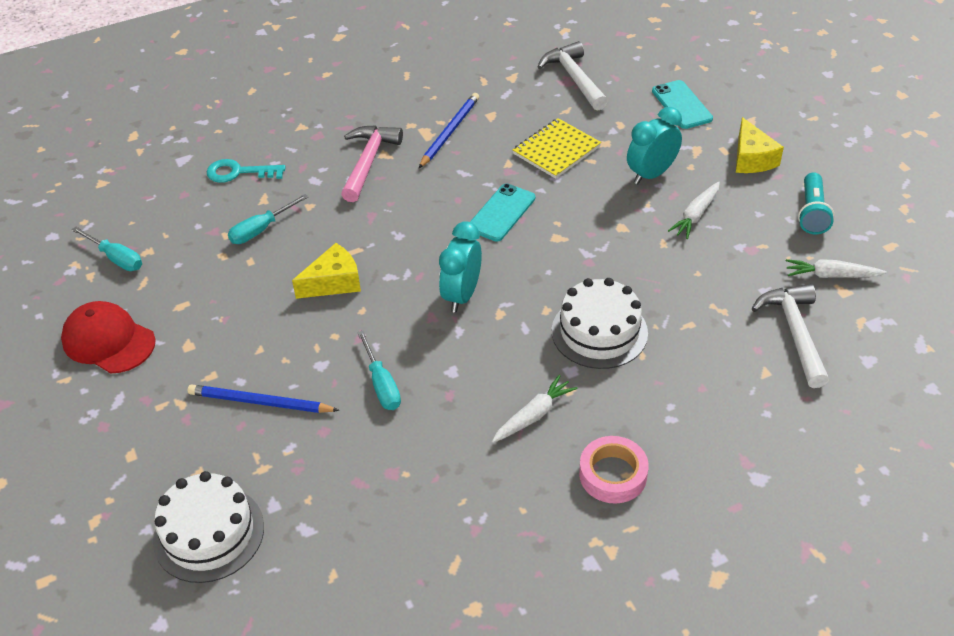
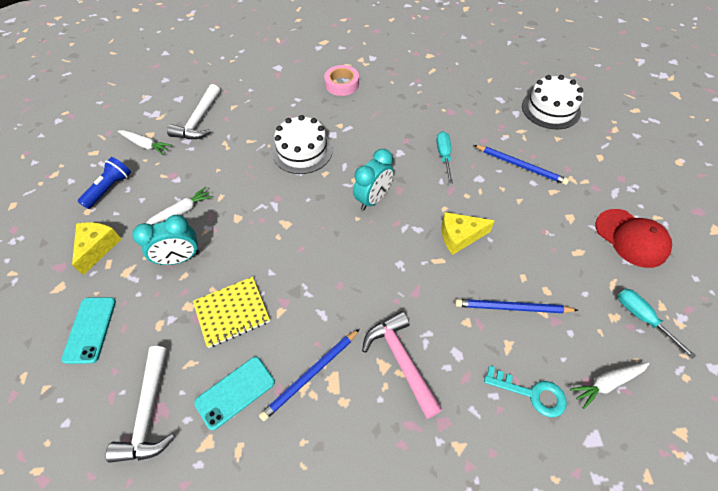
camera: 160 degrees left, 10 degrees up
turquoise screwdriver [228,194,309,244] -> blue pencil [455,299,578,313]
pink hammer [341,125,403,202] -> pink hammer turned 120 degrees clockwise [362,311,442,419]
turquoise phone [470,183,535,242] -> turquoise phone moved to [194,357,275,430]
white carrot [492,374,577,443] -> white carrot moved to [570,362,650,409]
turquoise flashlight [798,172,835,234] -> blue flashlight [78,157,131,209]

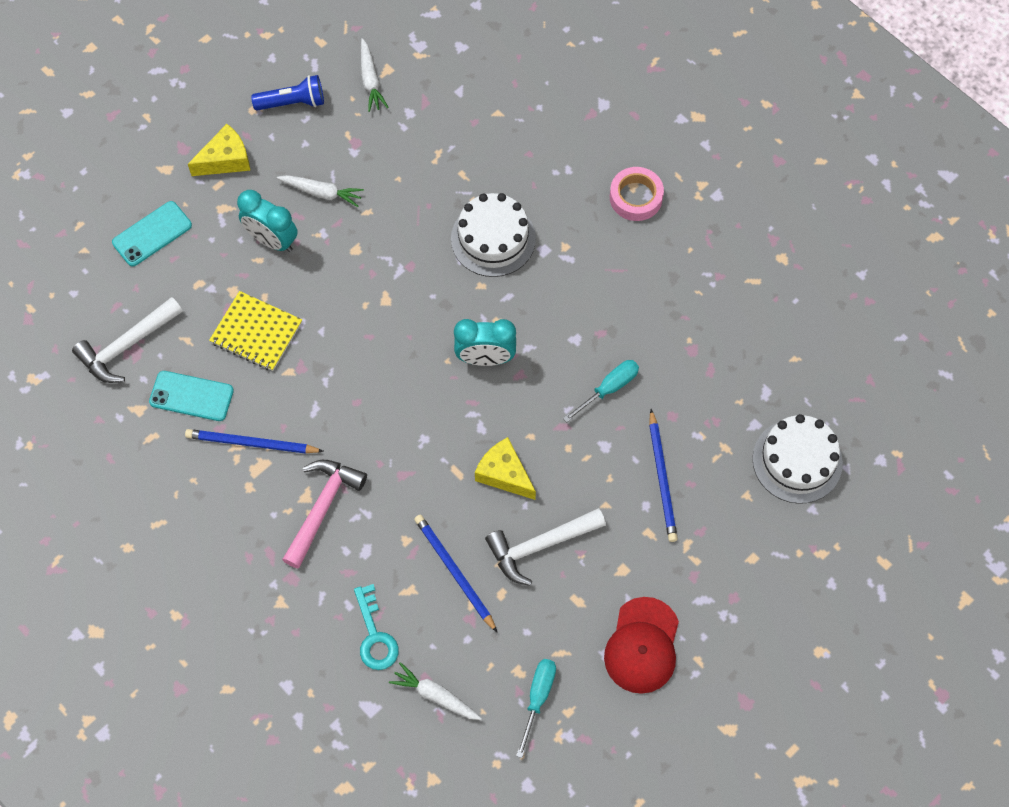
camera: 50 degrees right, 10 degrees up
white hammer [167,84,220,139] -> white hammer moved to [485,508,606,586]

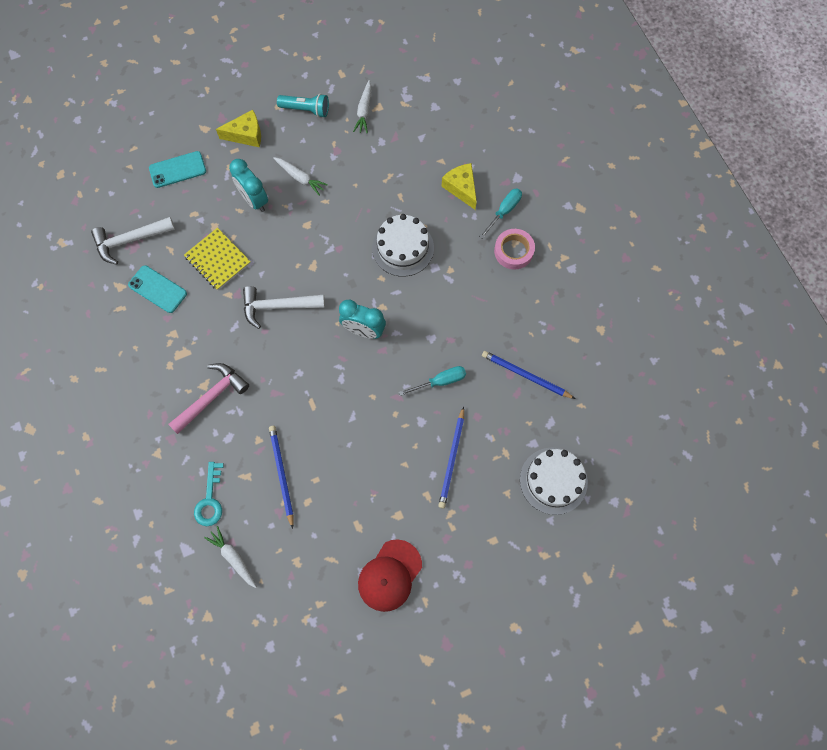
camera: 20 degrees right, 5 degrees up
blue pencil [185,429,324,454] -> blue pencil moved to [482,351,575,399]
blue flashlight [251,75,324,110] -> turquoise flashlight [277,94,329,118]
yellow cheese [475,437,536,500] -> yellow cheese moved to [441,163,477,210]
white hammer [485,508,606,586] -> white hammer moved to [243,286,325,329]
turquoise screwdriver [516,659,556,758] -> turquoise screwdriver moved to [479,188,522,239]

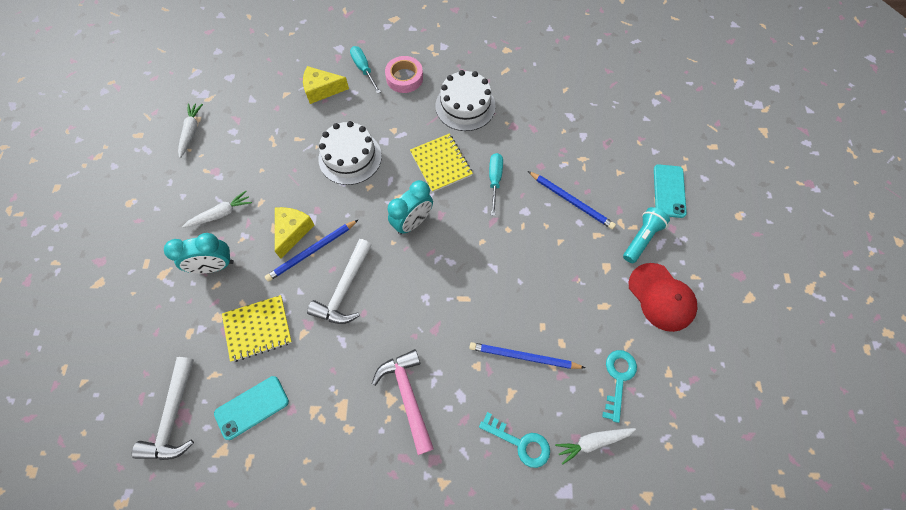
camera: 65 degrees left, 5 degrees down
turquoise phone [149,151,206,188] -> turquoise phone moved to [654,164,687,218]
yellow cheese [216,110,261,147] -> yellow cheese moved to [275,207,314,259]
turquoise flashlight [277,94,329,118] -> turquoise flashlight moved to [623,207,670,263]
white carrot [353,80,371,134] -> white carrot turned 120 degrees counterclockwise [178,103,203,158]
blue pencil [482,351,575,399] -> blue pencil moved to [265,220,358,282]
white cake [520,447,588,515] -> white cake moved to [435,70,496,131]
none -> yellow notebook [410,134,473,192]
none -> turquoise key [602,350,637,423]

